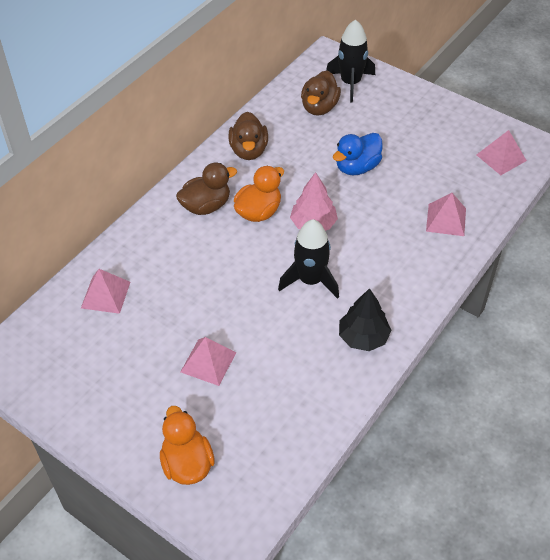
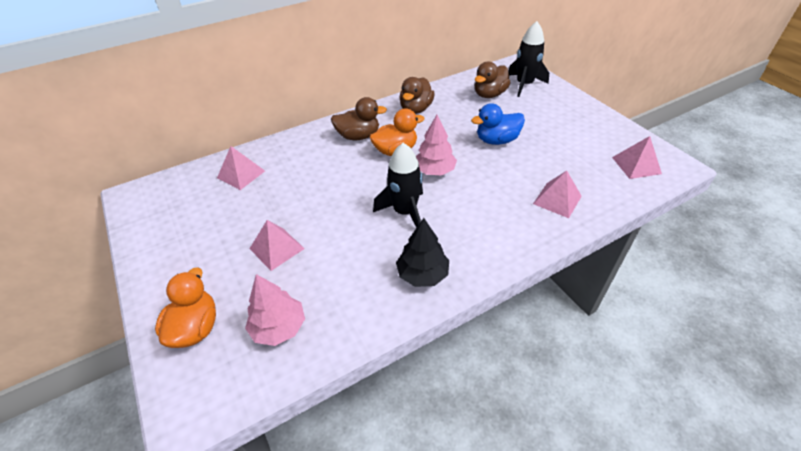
camera: 25 degrees right, 5 degrees down
none -> pink tree [245,274,305,346]

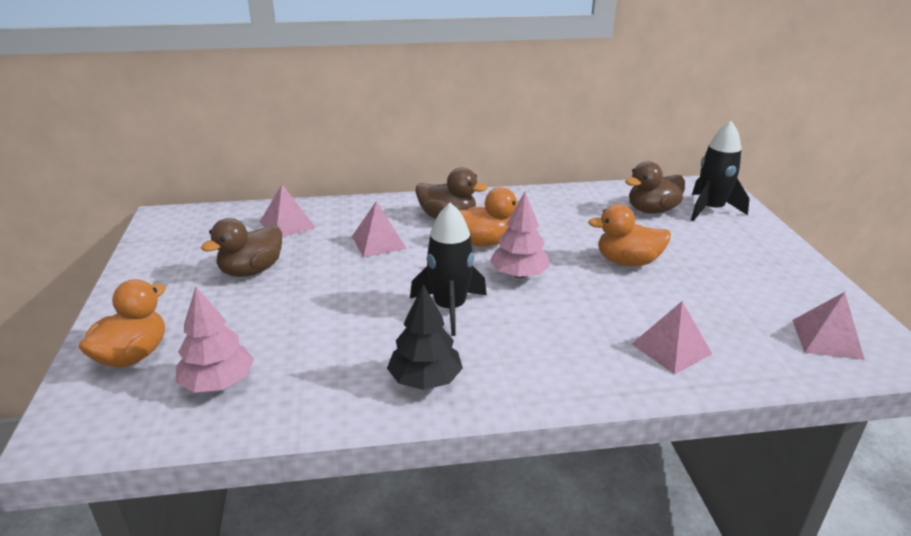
camera: 20 degrees right, 15 degrees down
pink pyramid [250,220,305,271] -> pink pyramid moved to [352,201,407,257]
brown duck [400,77,435,114] -> brown duck moved to [201,218,282,277]
blue duck [471,103,525,145] -> orange duck [588,204,671,266]

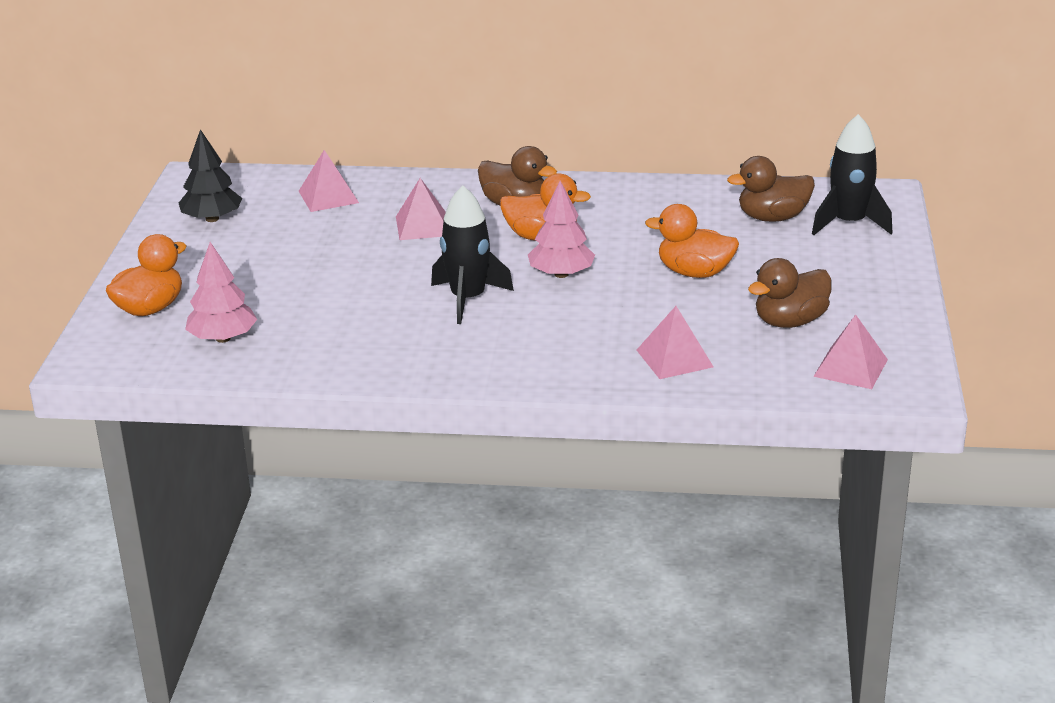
camera: 15 degrees right, 0 degrees up
brown duck [201,218,282,277] -> brown duck moved to [748,258,832,328]
black tree [387,284,463,390] -> black tree moved to [179,129,242,222]

